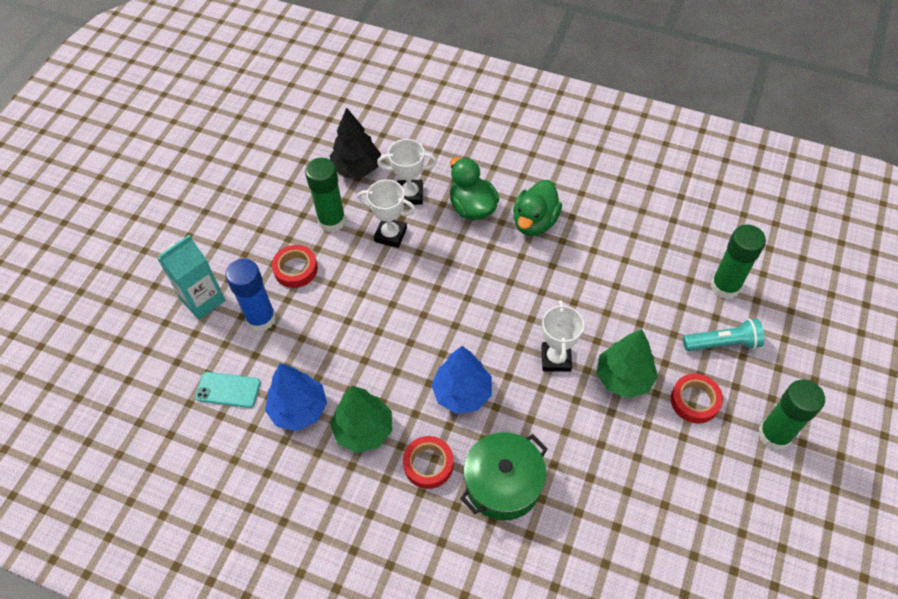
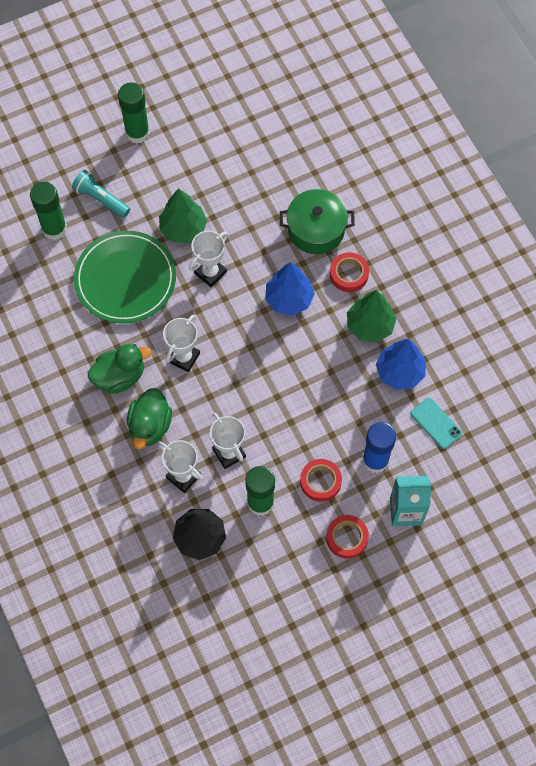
camera: 140 degrees left, 10 degrees up
red tape [671,373,723,423] -> red tape moved to [326,515,369,559]
none -> green plate [74,231,176,323]
none -> white trophy [163,315,200,372]

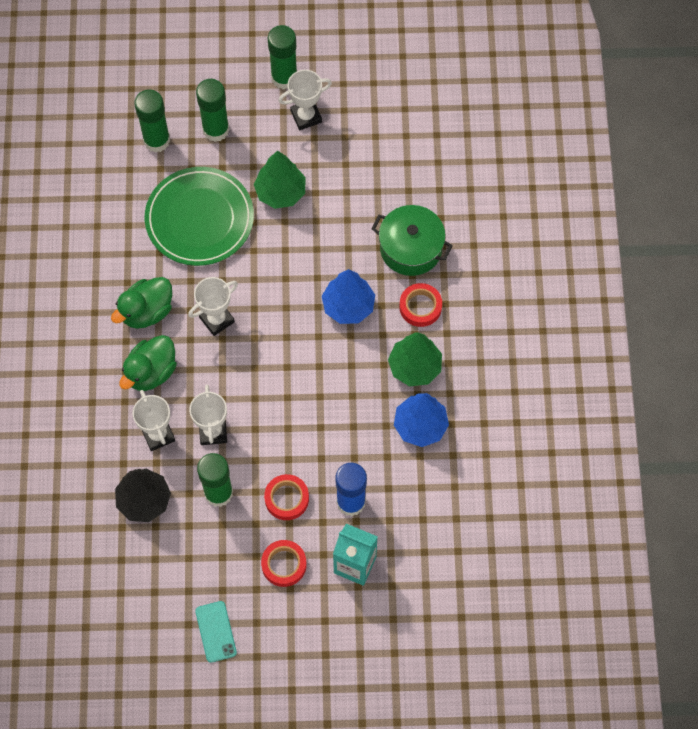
camera: 25 degrees right, 0 degrees up
turquoise flashlight [72,170,130,218] -> green glue stick [196,79,229,142]
green duck [88,344,152,394] -> green duck turned 135 degrees clockwise [111,277,172,329]
white trophy [189,231,228,287] -> white trophy moved to [278,70,332,130]
turquoise phone [410,398,462,449] -> turquoise phone moved to [195,601,237,663]

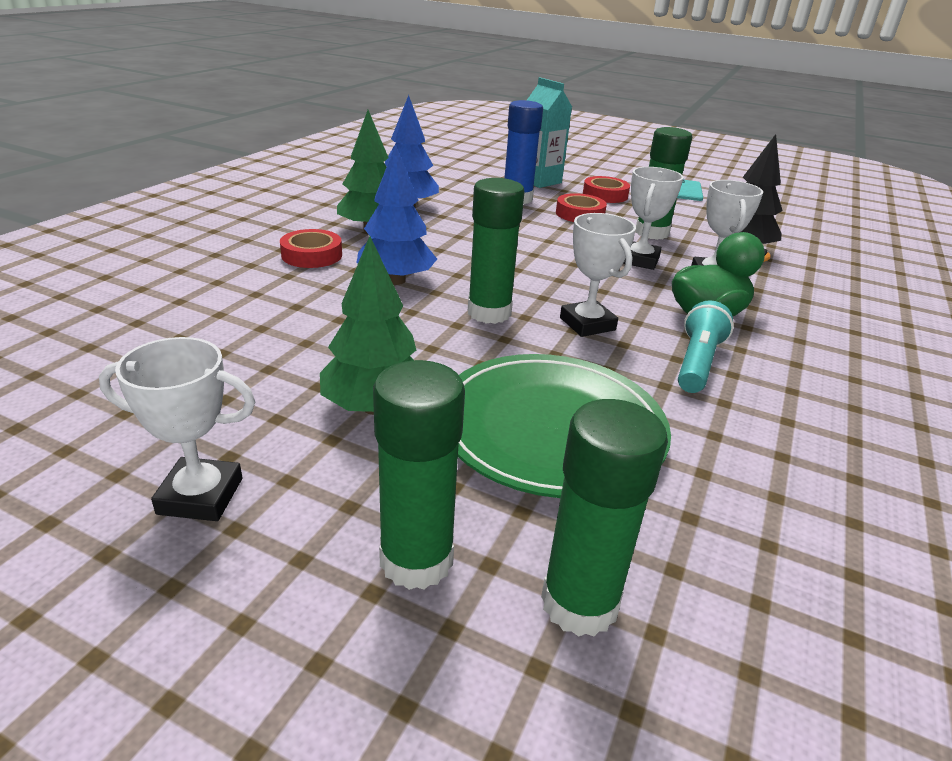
camera: 155 degrees left, 35 degrees down
green duck [111,277,172,329] -> turquoise flashlight [678,300,734,393]
white trophy [188,277,238,336] -> white trophy turned 75 degrees clockwise [560,213,636,337]
green glue stick [268,25,297,90] -> green glue stick moved to [468,178,524,324]
green pot [371,205,453,276] -> none

